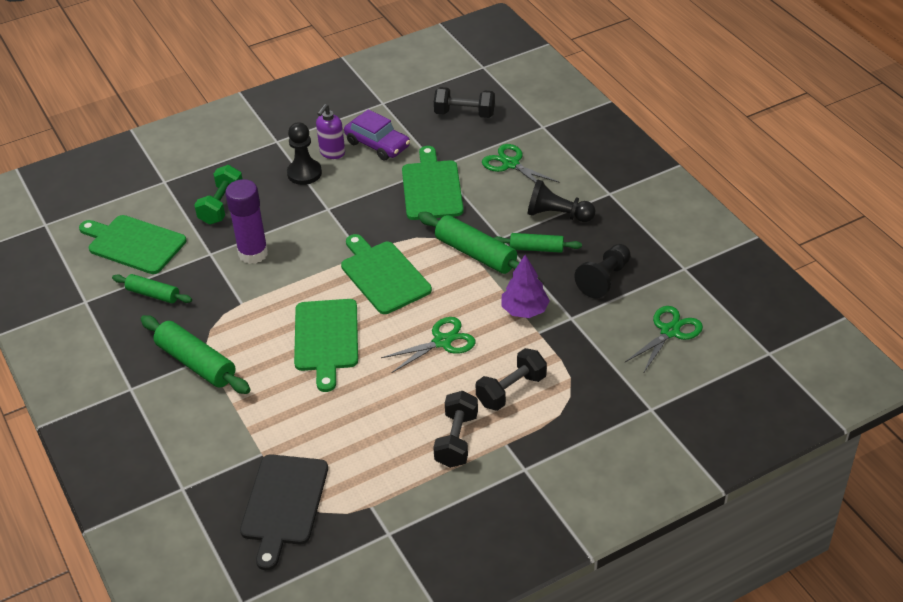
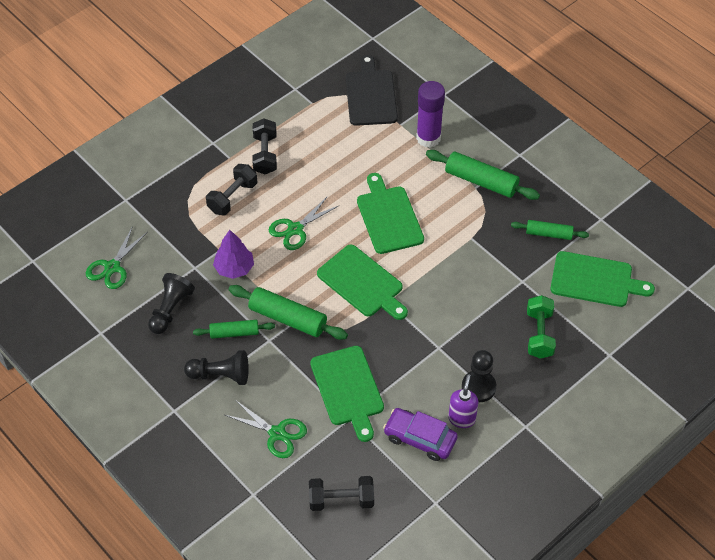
camera: 165 degrees right, 10 degrees up
purple glue stick [225,179,268,264] -> purple glue stick moved to [416,81,445,148]

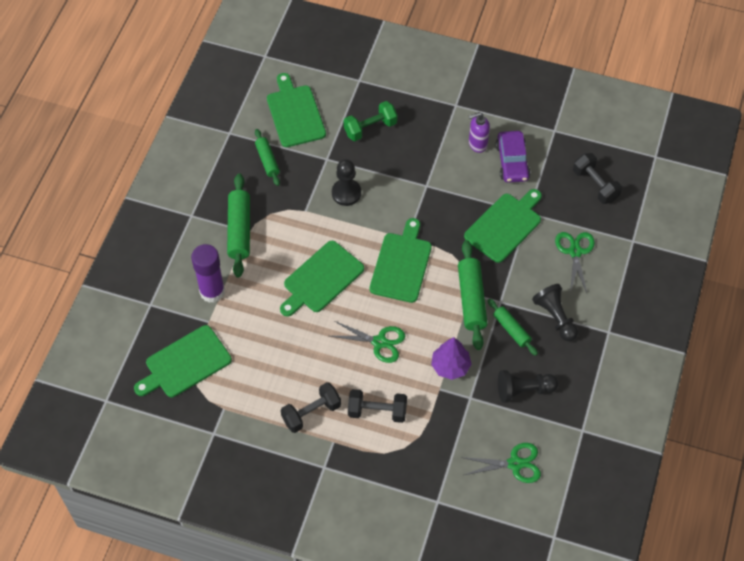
camera: 120 degrees left, 5 degrees up
black cutting board [346,55,398,126] -> green cutting board [134,325,232,397]
black pawn [462,350,496,402] -> black pawn moved to [332,159,361,206]

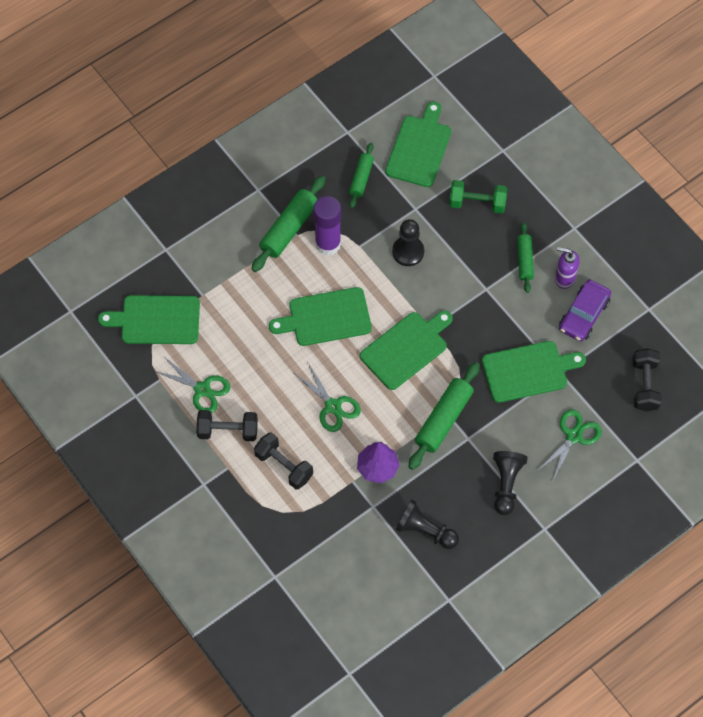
camera: 35 degrees right, 5 degrees up
purple glue stick [191,244,225,303] -> purple glue stick moved to [313,196,341,255]
green scissors [461,443,541,483] -> green scissors moved to [154,356,231,413]
green rolling pin [487,299,538,356] -> green rolling pin moved to [517,222,534,293]

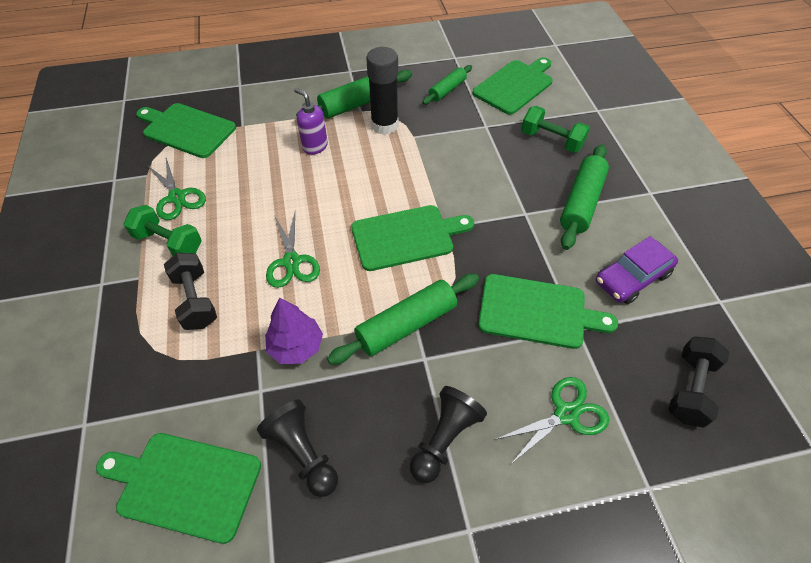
camera: 25 degrees right, 10 degrees down
black dumbbell [196,410,258,441] -> green dumbbell [124,205,202,256]
green cutting board [269,287,372,346] -> green cutting board moved to [96,433,261,544]
purple glue stick [313,196,341,255] -> black glue stick [366,47,398,135]
black pawn [392,219,424,266] -> none
green rolling pin [517,222,534,293] -> green rolling pin [560,144,609,250], size x1.62
purple soap dispenser [555,247,579,289] -> purple soap dispenser moved to [294,88,328,155]

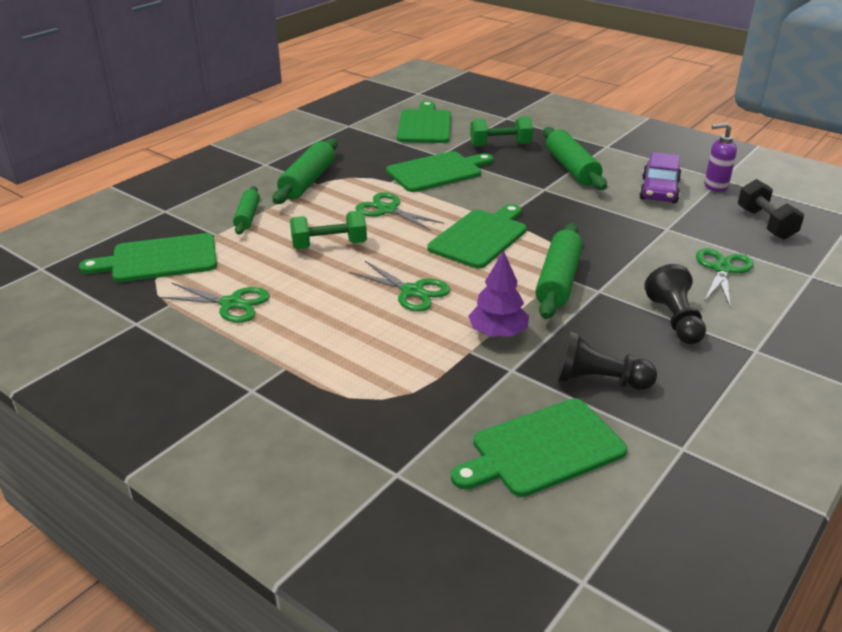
camera: 40 degrees left, 20 degrees down
green dumbbell [124,205,202,256] -> green dumbbell moved to [290,210,367,249]
black dumbbell [164,253,217,330] -> none
purple soap dispenser [294,88,328,155] -> purple soap dispenser moved to [704,123,737,192]
black glue stick [366,47,398,135] -> none
green rolling pin [422,65,472,105] -> green rolling pin moved to [233,186,260,235]
green cutting board [478,274,618,349] -> green cutting board moved to [386,151,493,192]
none -> green scissors [355,192,445,231]

